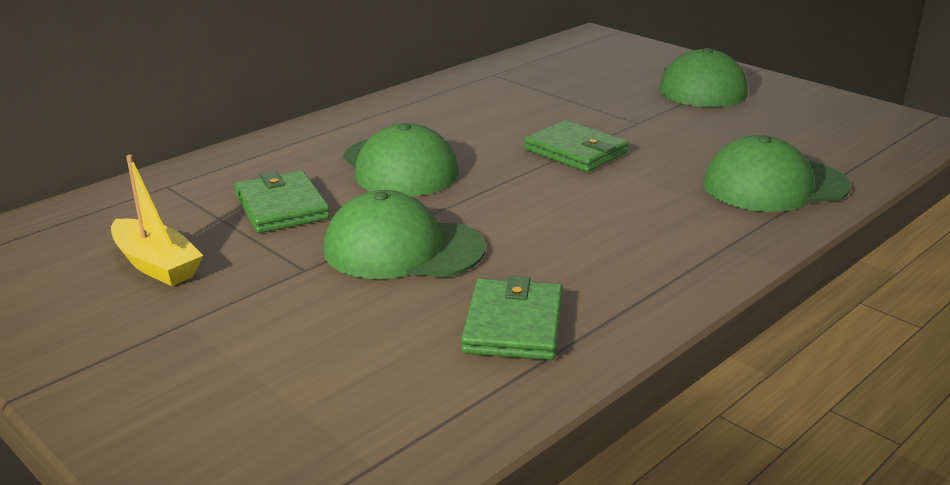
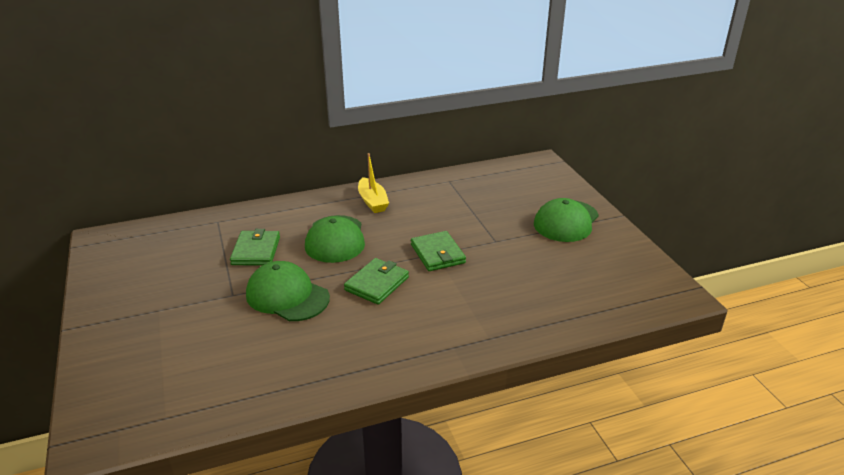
camera: 25 degrees right, 5 degrees up
yellow boat [111,155,203,286] -> yellow boat moved to [358,153,389,213]
green wallet [461,276,563,360] -> green wallet moved to [344,258,409,305]
green cap [703,135,851,212] -> none

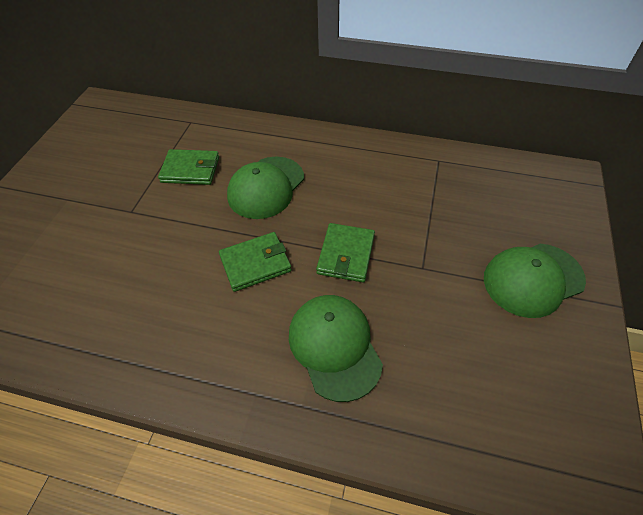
camera: 35 degrees right, 20 degrees up
green wallet [230,229,280,265] -> green wallet turned 60 degrees clockwise [158,149,219,185]
green cap [246,261,330,321] -> green cap moved to [289,295,383,402]
yellow boat [358,153,389,213] -> none

